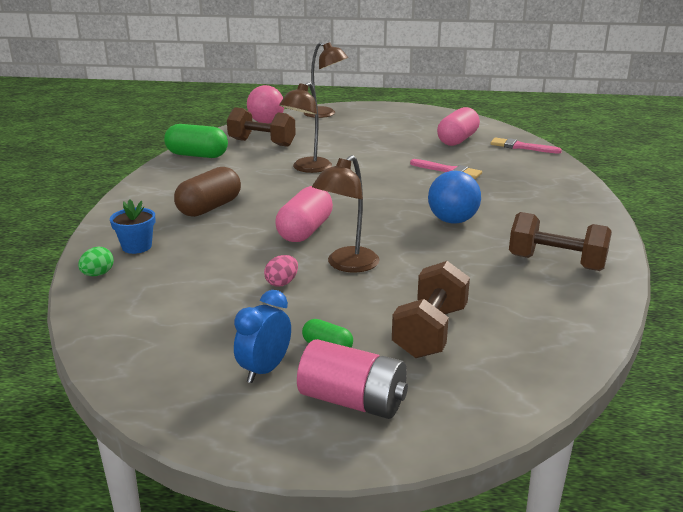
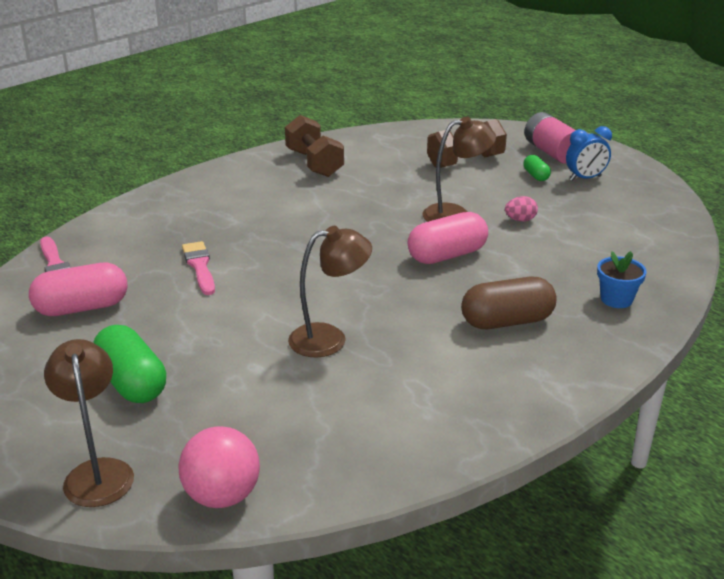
camera: 140 degrees left, 5 degrees up
green egg [78,247,114,276] -> none
green capsule [164,124,228,158] -> green capsule moved to [93,325,166,403]
brown dumbbell [227,107,296,147] -> none
blue ball [428,171,481,224] -> none

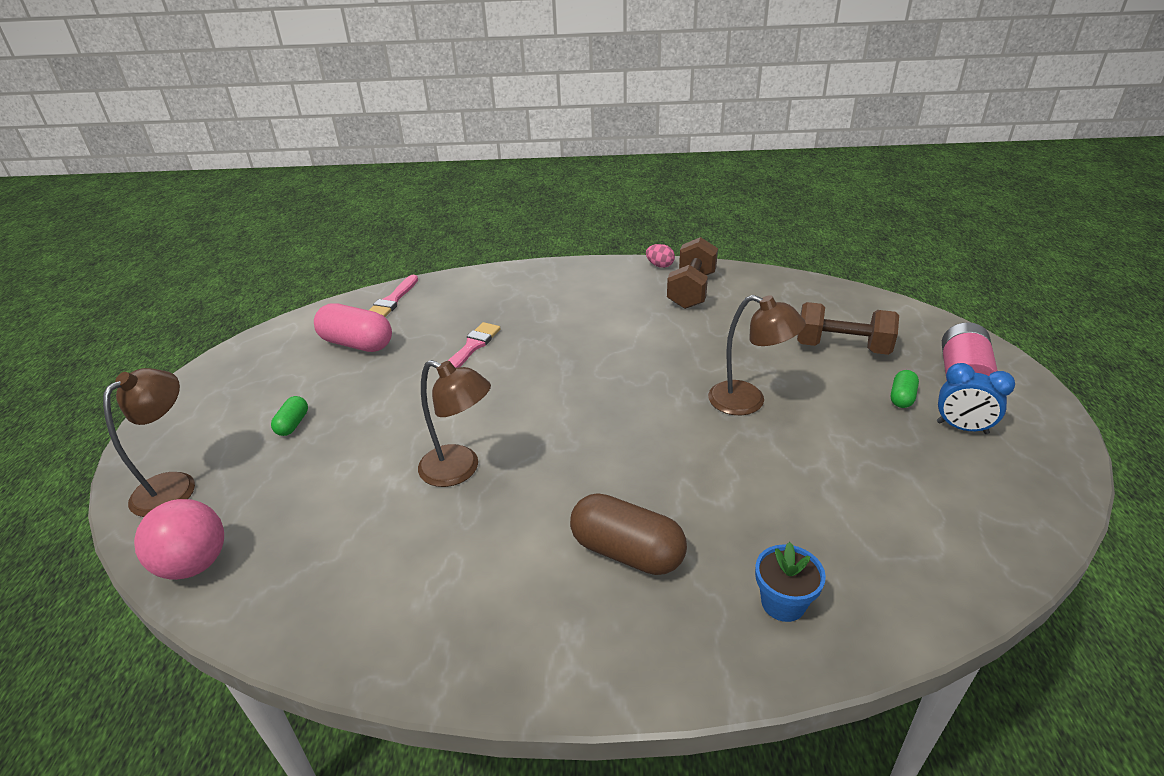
camera: 45 degrees right, 5 degrees up
green capsule [93,325,166,403] -> green capsule [271,396,308,436], size x0.51
pink capsule [408,212,488,264] -> none
pink egg [505,196,538,221] -> pink egg moved to [646,244,675,268]

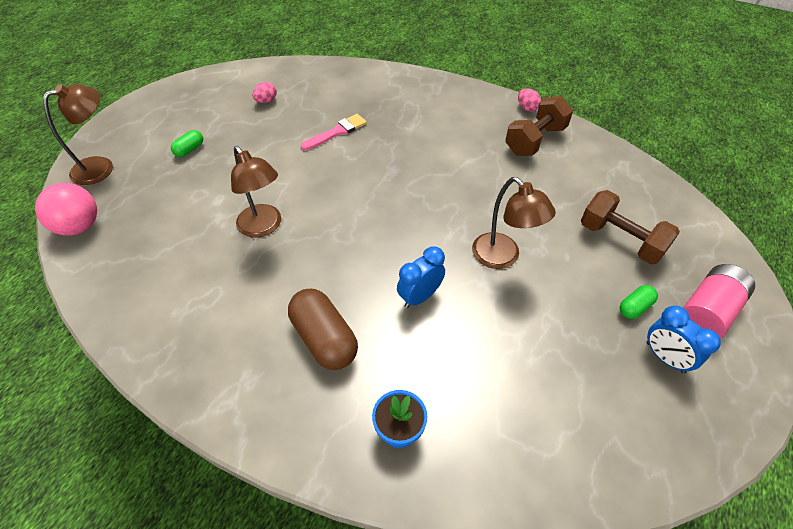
camera: 25 degrees right, 15 degrees up
pink capsule [314,303,392,352] -> pink egg [252,82,277,103]
pink brush [369,275,418,317] -> none
none -> blue clock [397,246,445,308]

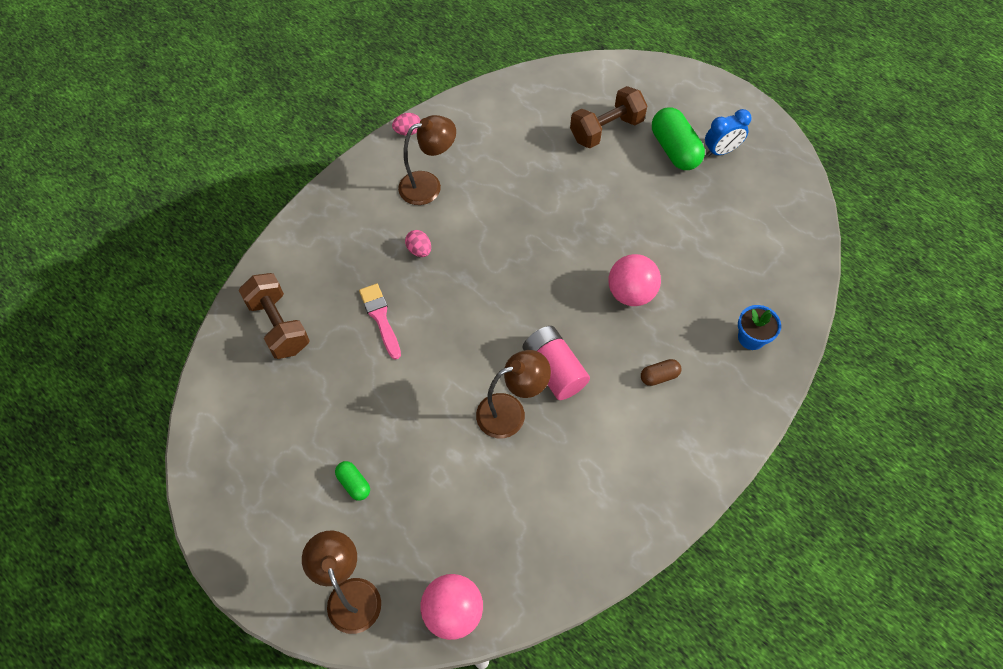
camera: 75 degrees left, 10 degrees up
pink egg [252,82,277,103] -> pink egg moved to [405,230,431,257]
brown capsule [288,289,358,370] -> brown capsule [641,359,681,386], size x0.51
blue clock [397,246,445,308] -> pink ball [608,254,661,306]
brown lamp [472,177,556,269] -> brown lamp moved to [398,115,456,205]
brown dumbbell [505,96,573,156] -> brown dumbbell moved to [238,273,310,359]
green capsule [620,285,658,319] -> green capsule [652,107,705,170], size x1.97
pink battery [683,264,755,338] -> pink battery moved to [523,326,590,400]

